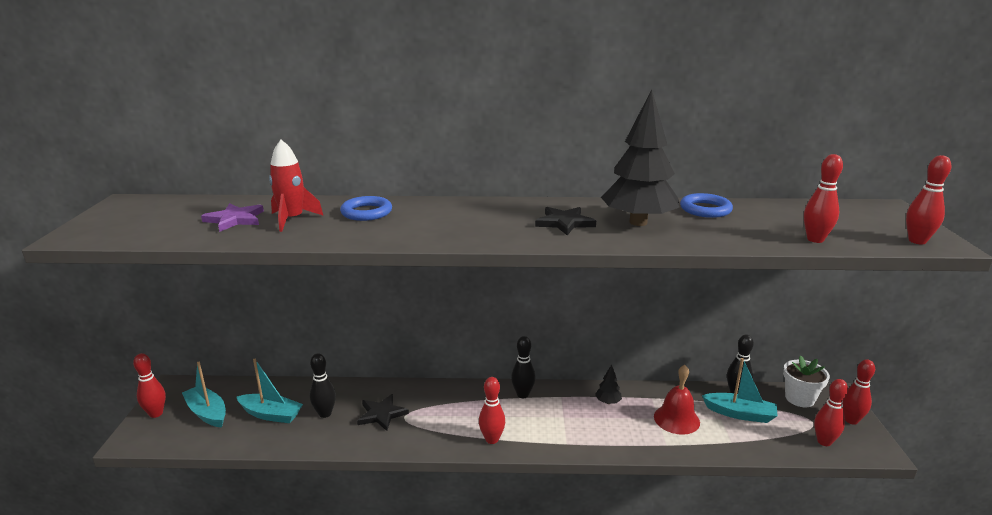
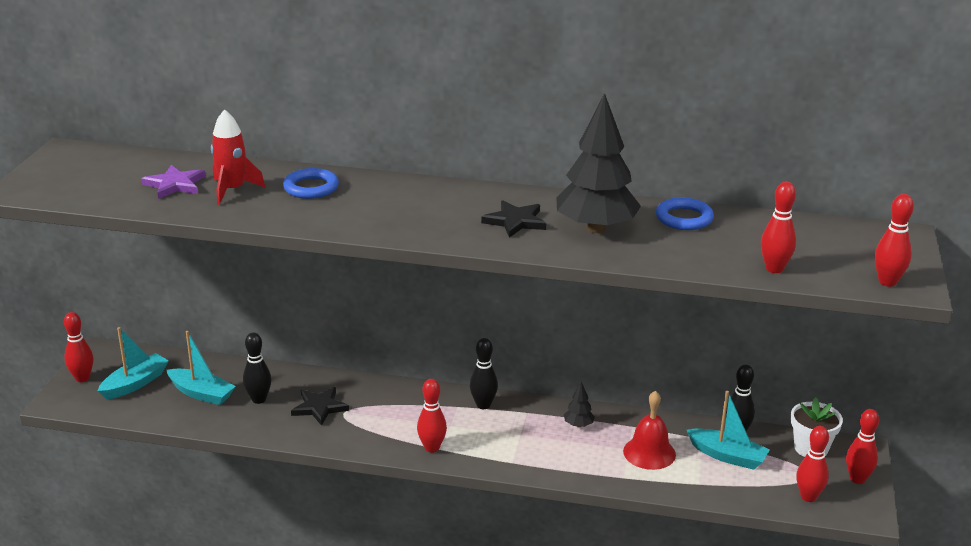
camera: 10 degrees right, 5 degrees up
turquoise boat [182,362,226,428] -> turquoise boat turned 75 degrees clockwise [98,327,169,400]

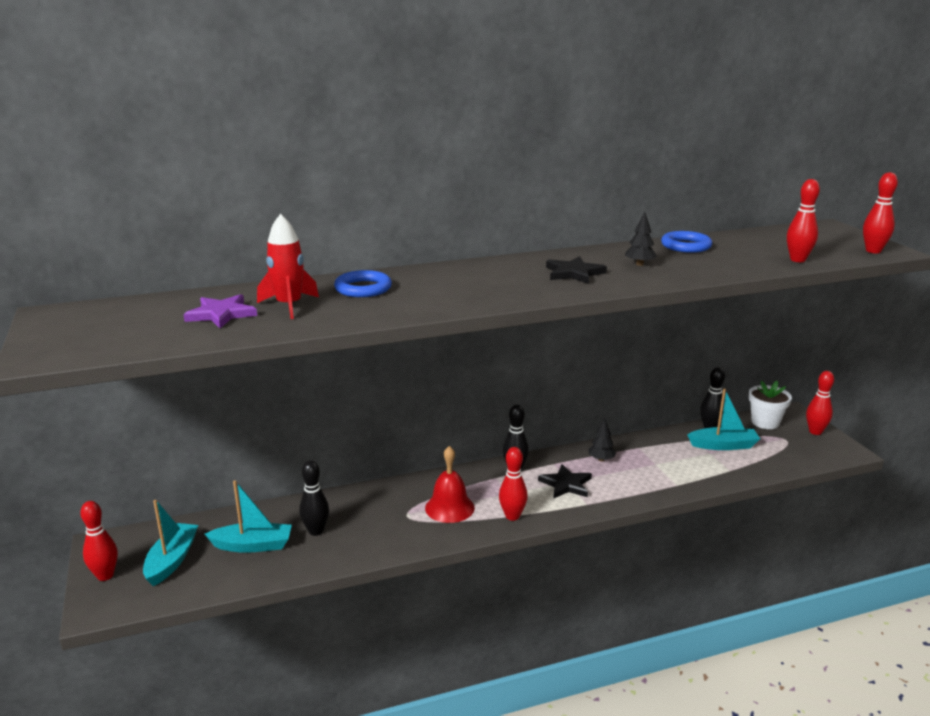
camera: 30 degrees left, 5 degrees down
black star [291,387,349,426] -> black star moved to [538,464,592,499]
black tree [556,93,641,233] -> black tree [625,212,657,266], size x0.42
red bell [623,390,676,470] -> red bell moved to [425,446,475,523]
red bowling pin [796,426,829,502] -> none

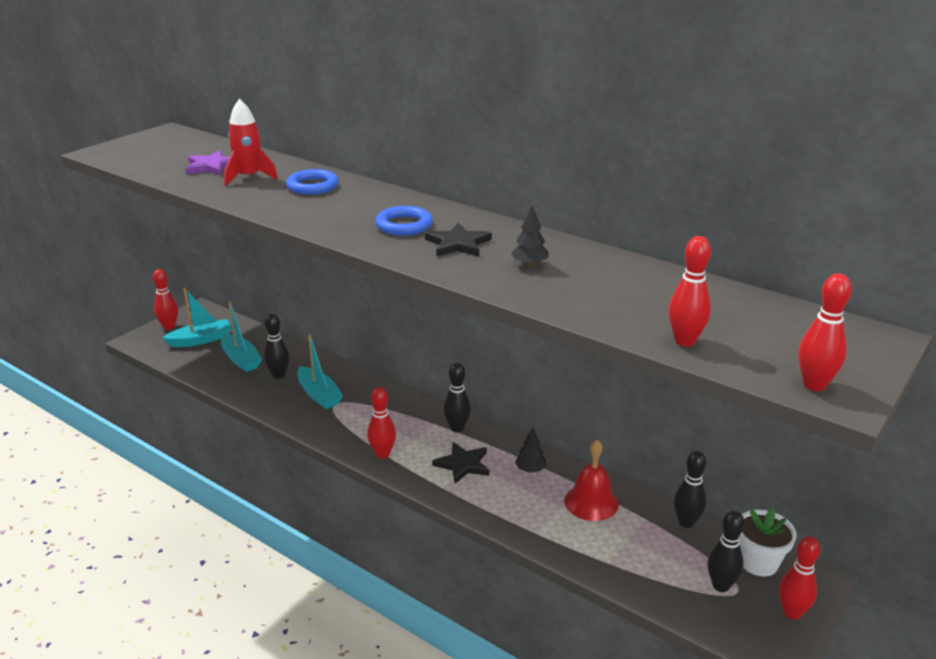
camera: 55 degrees right, 5 degrees up
red bell [425,446,475,523] -> red bell moved to [564,439,619,521]
blue ring [661,231,712,253] -> blue ring moved to [375,206,433,236]
turquoise boat [687,389,760,450] -> turquoise boat moved to [297,334,343,409]
none -> black bowling pin [707,511,745,592]

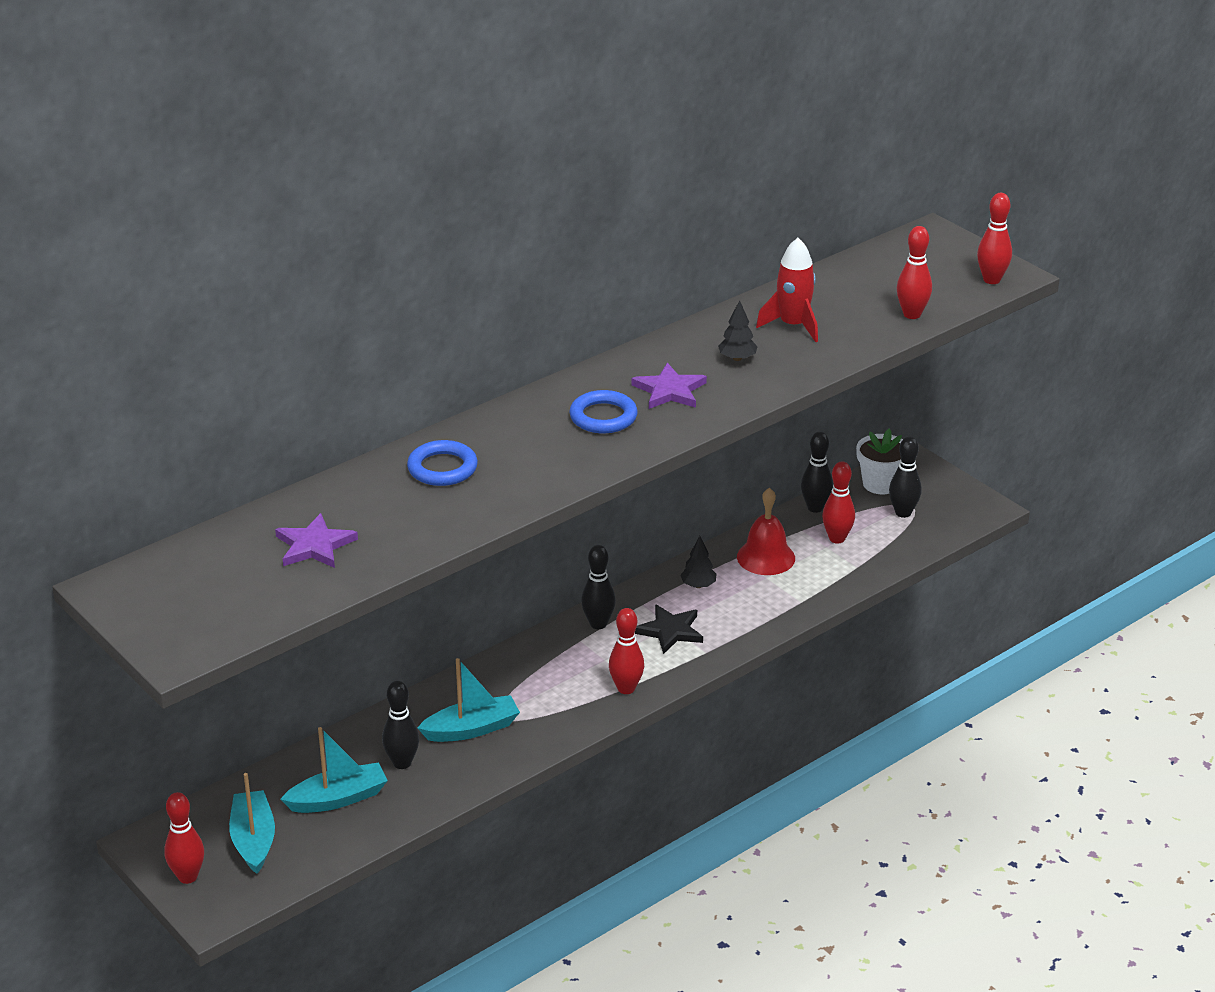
camera: 75 degrees left, 5 degrees up
red rocket [224,99,278,186] -> red rocket moved to [756,238,818,342]
black star [425,222,492,257] -> purple star [632,363,707,409]
red bowling pin [779,536,820,620] -> red bowling pin moved to [822,461,855,544]

